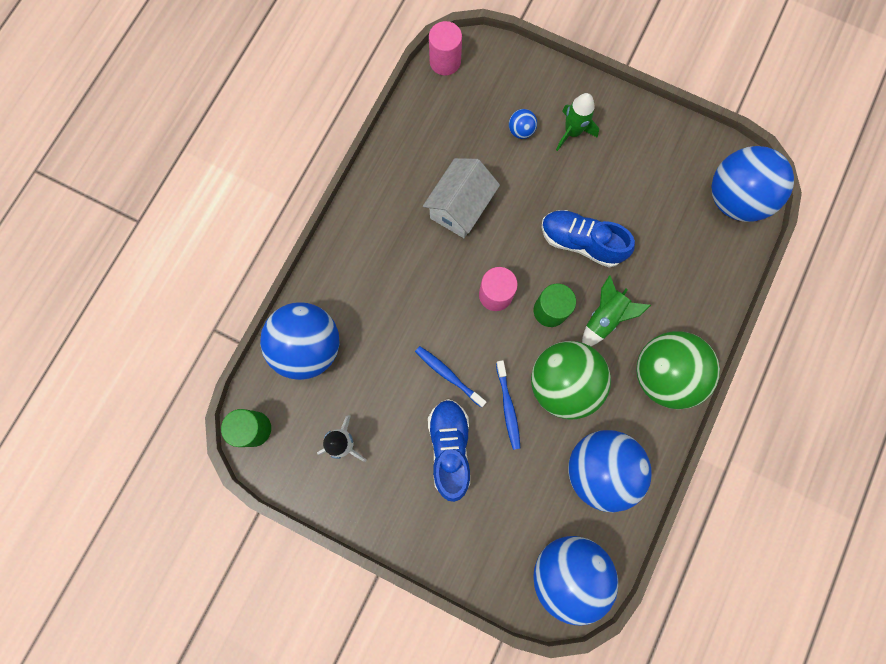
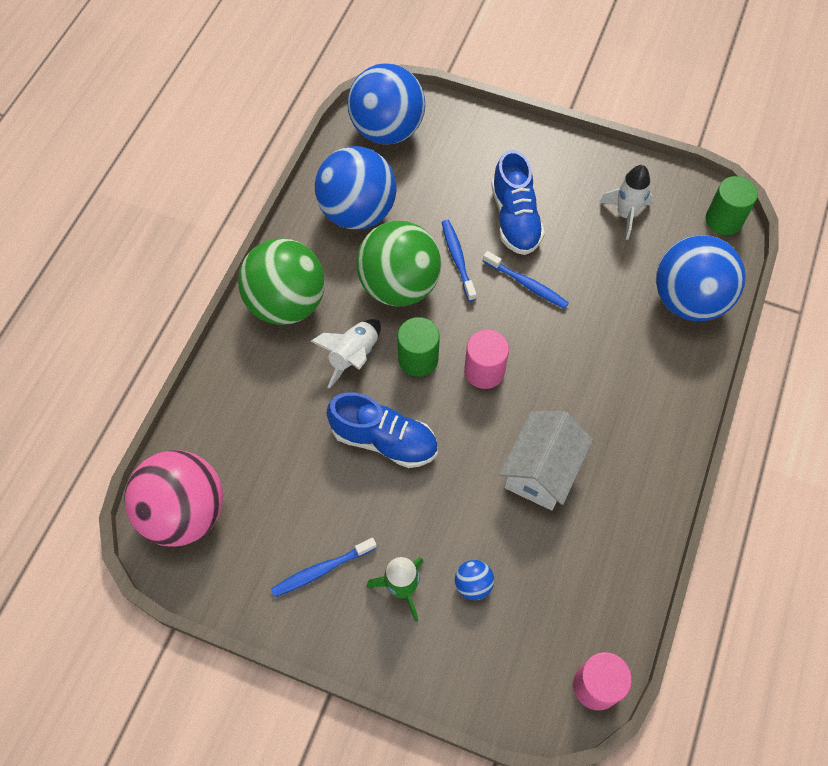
camera: 175 degrees right, 15 degrees down
green rocket [582,275,651,346] -> white rocket [311,319,381,389]
blue ball [711,146,794,222] -> pink ball [124,450,223,547]
none -> blue toothbrush [271,538,377,597]

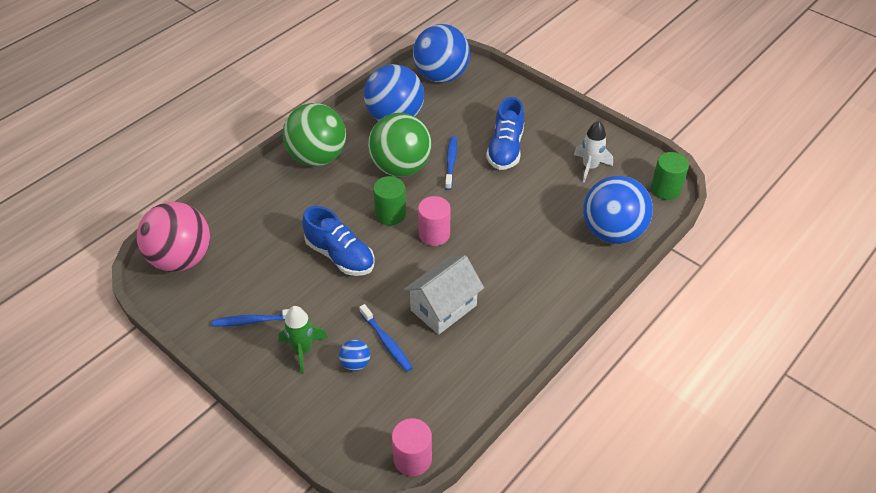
camera: 20 degrees right, 15 degrees down
white rocket [311,319,381,389] -> none
blue toothbrush [483,251,569,309] -> blue toothbrush moved to [359,304,413,372]

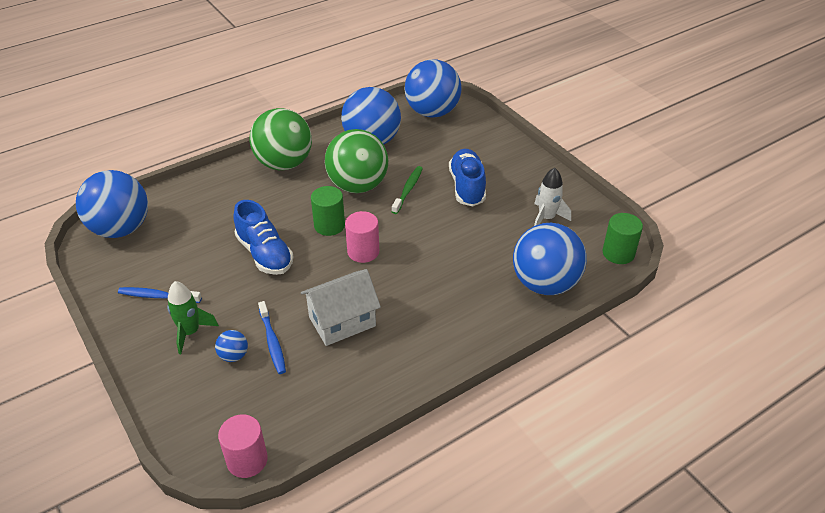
camera: 15 degrees right, 5 degrees down
pink ball [137,202,210,272] -> blue ball [76,170,148,238]
blue toothbrush [445,136,457,190] -> green toothbrush [392,166,423,214]
blue shoe [486,97,524,170] -> blue shoe turned 150 degrees clockwise [449,149,486,206]

